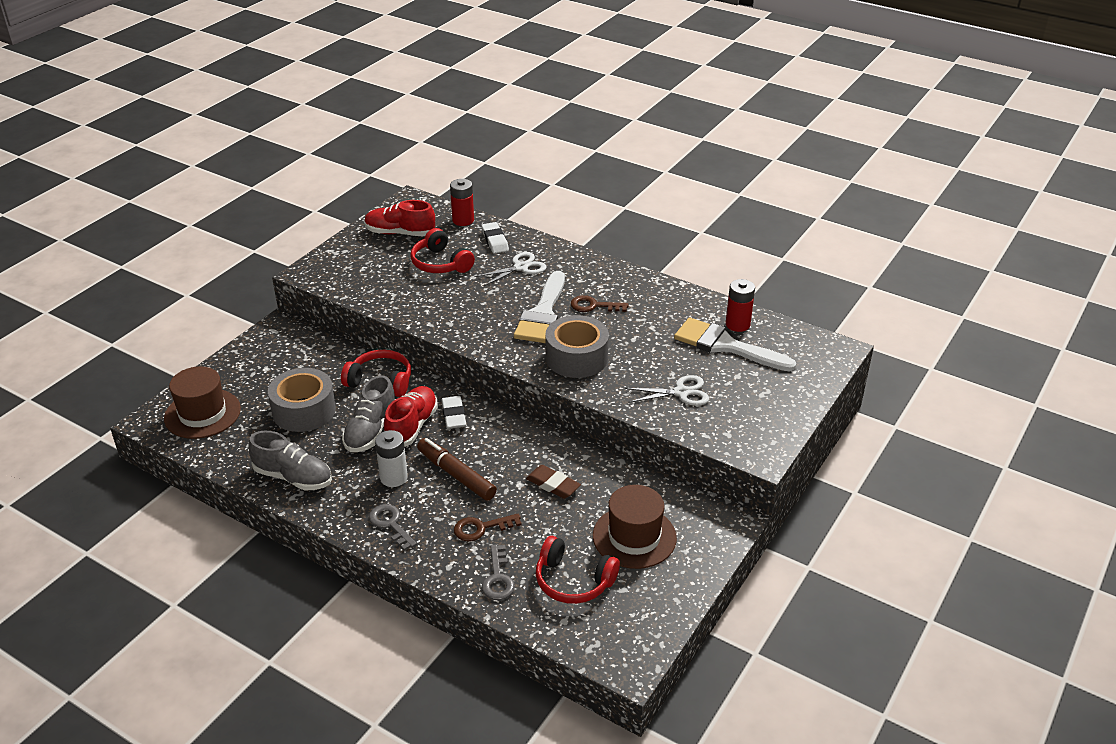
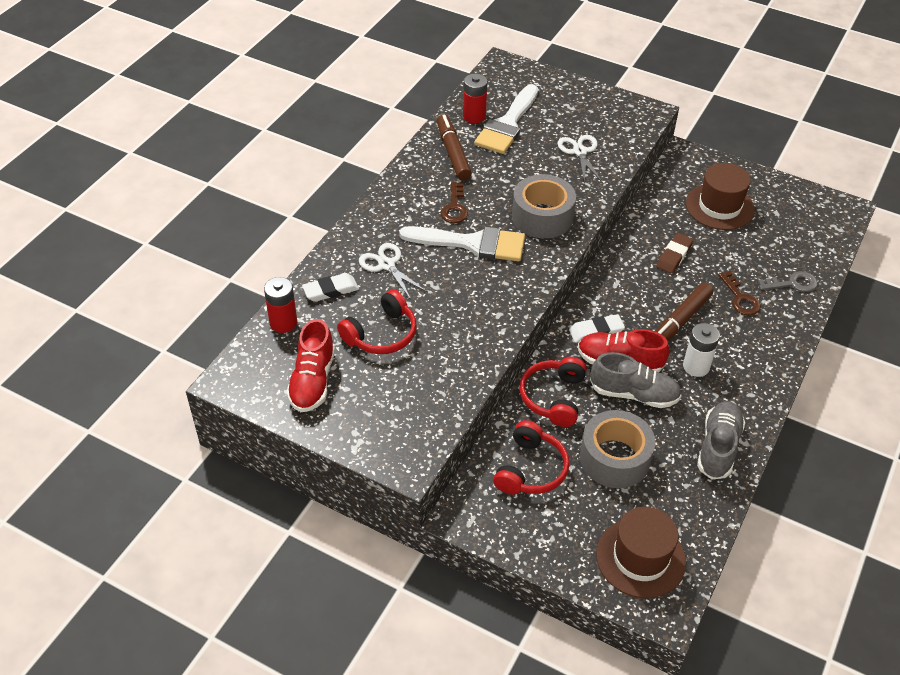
camera: 95 degrees left, 10 degrees up
grey key [369,504,417,551] -> none
red headphones [536,536,620,604] -> red headphones moved to [493,420,569,495]
none -> brown marker [437,115,472,180]

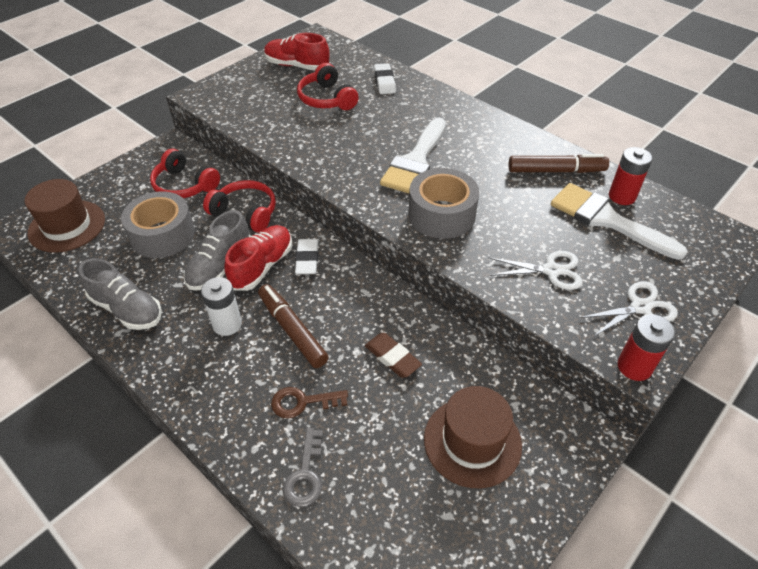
camera: 105 degrees right, 0 degrees up
red battery [264,277,297,333] -> red battery moved to [618,314,675,381]
white scissors [359,243,427,300] -> white scissors moved to [579,281,678,337]
brown key [441,182,468,223] -> none

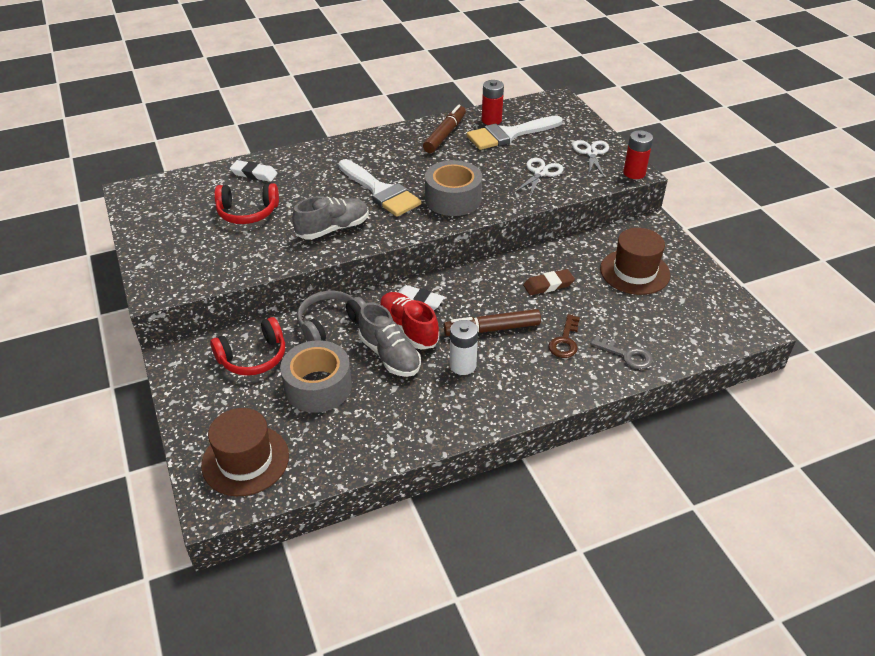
camera: 65 degrees left, 5 degrees down
grey shoe [79,258,162,330] -> grey shoe moved to [292,196,369,240]
red headphones [203,180,276,233] -> grey headphones [297,291,366,342]
red shoe [264,33,329,71] -> none

